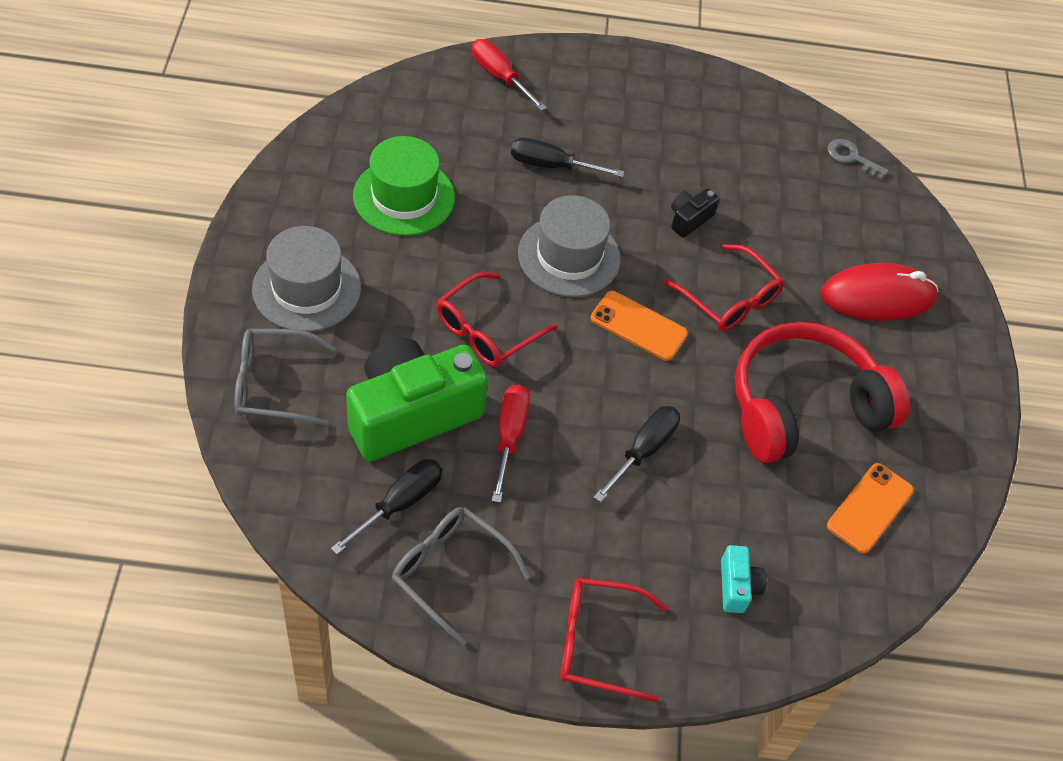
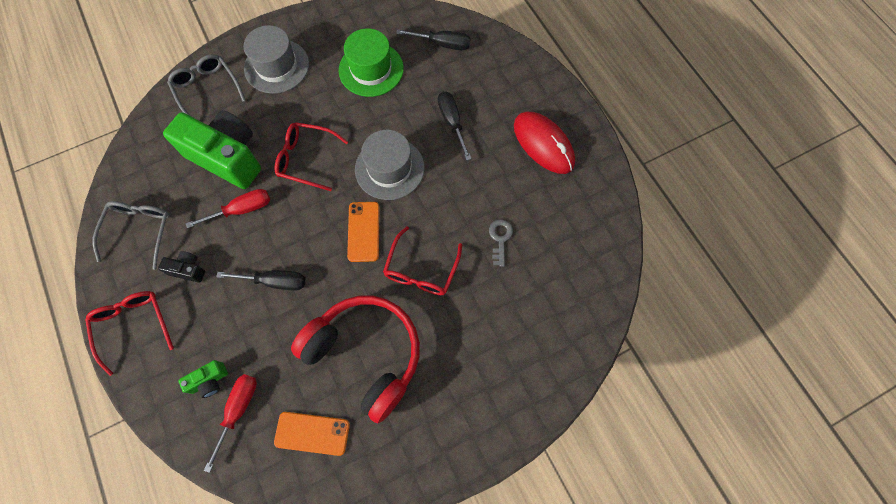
camera: 65 degrees right, 15 degrees up
black screwdriver [331,459,442,554] -> black screwdriver moved to [396,29,470,50]
red screwdriver [472,39,547,111] -> red screwdriver moved to [204,374,257,473]
black camera [671,188,720,238] -> black camera moved to [158,251,205,283]
turquoise camera [721,545,766,613] -> green camera [178,360,228,398]
red mouse [821,263,939,321] -> red mouse moved to [514,112,575,174]
grey key [827,139,888,180] -> grey key moved to [489,219,513,267]

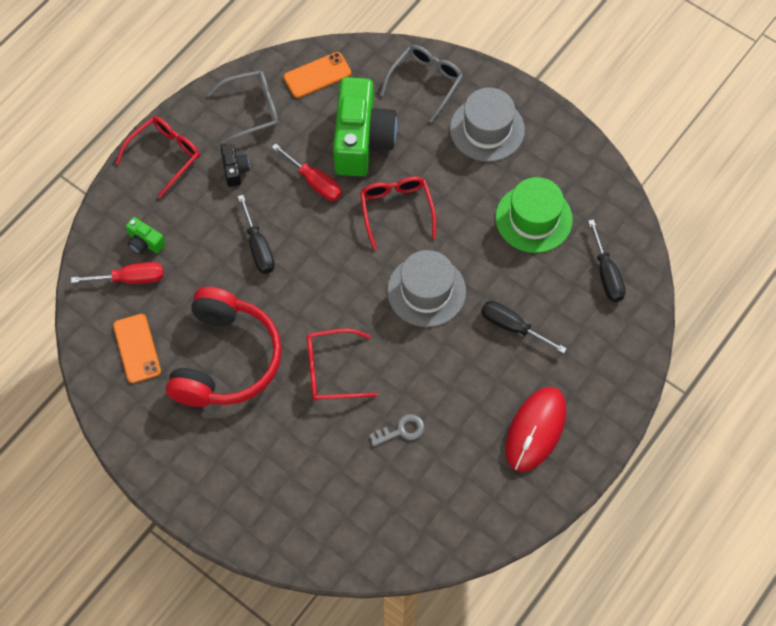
camera: 65 degrees right, 5 degrees down
orange phone [347,202,379,262] -> orange phone moved to [284,52,351,98]
black screwdriver [438,91,472,160] -> black screwdriver turned 105 degrees counterclockwise [481,301,567,353]

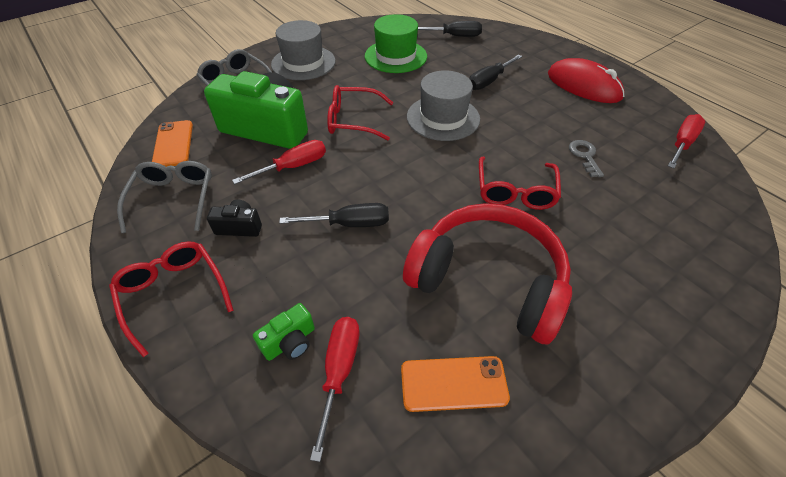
camera: 75 degrees left, 15 degrees down
none -> red screwdriver [668,114,705,168]

